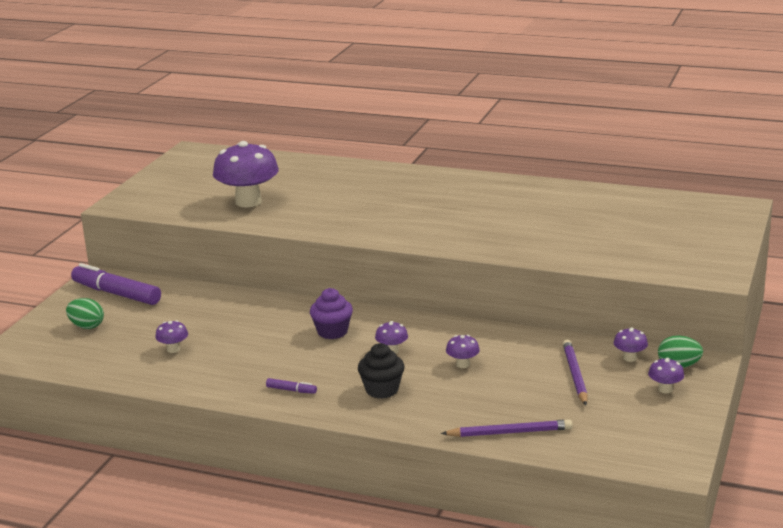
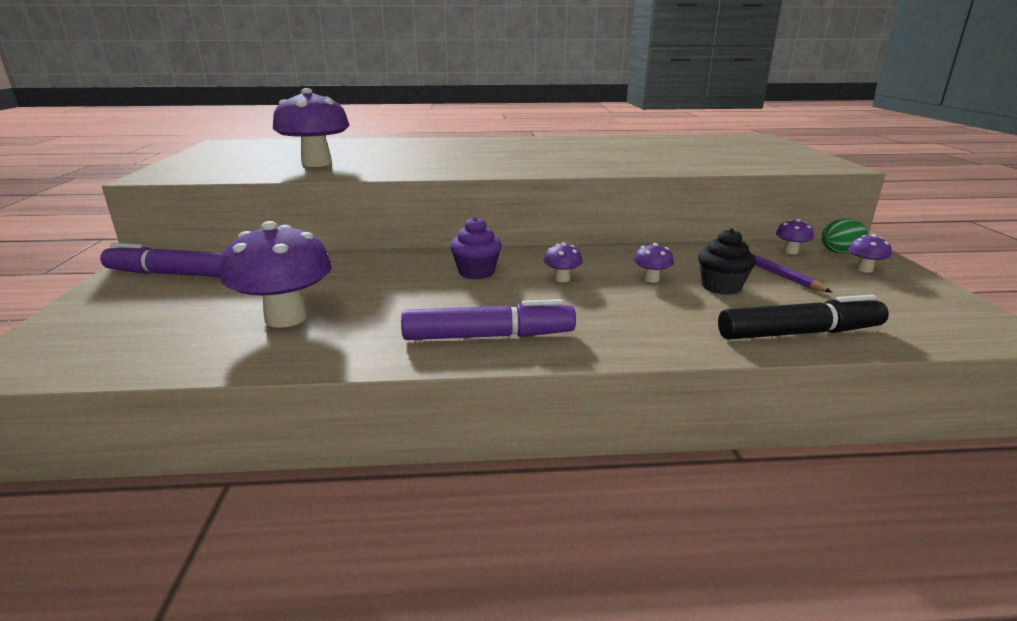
camera: 25 degrees left, 0 degrees up
green egg [66,298,104,329] -> none
purple mushroom [155,320,188,353] -> purple mushroom [221,221,332,328], size x2.26
purple marker [266,378,317,394] -> purple marker [401,299,576,340], size x2.36
black cupcake [358,343,405,399] -> black cupcake moved to [698,228,756,295]
purple pencil [441,419,573,437] -> black marker [718,295,889,340]

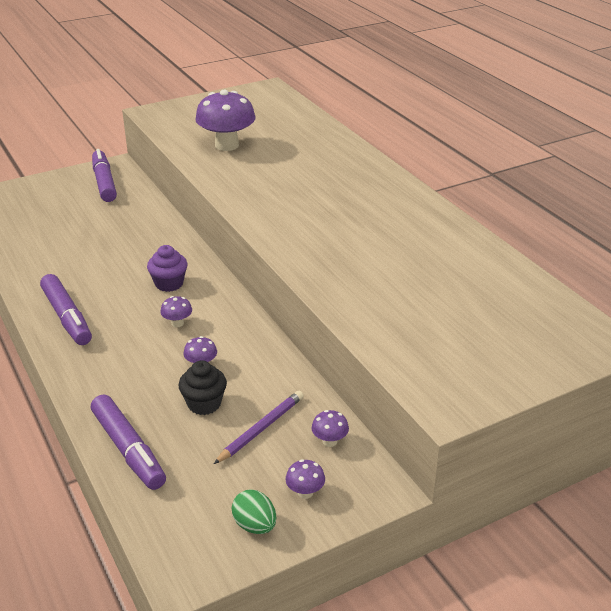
camera: 65 degrees right, 10 degrees up
purple mushroom [221,221,332,328] -> none
black marker [718,295,889,340] -> purple marker [91,395,166,490]
green egg [821,219,868,253] -> green egg moved to [232,490,276,534]

